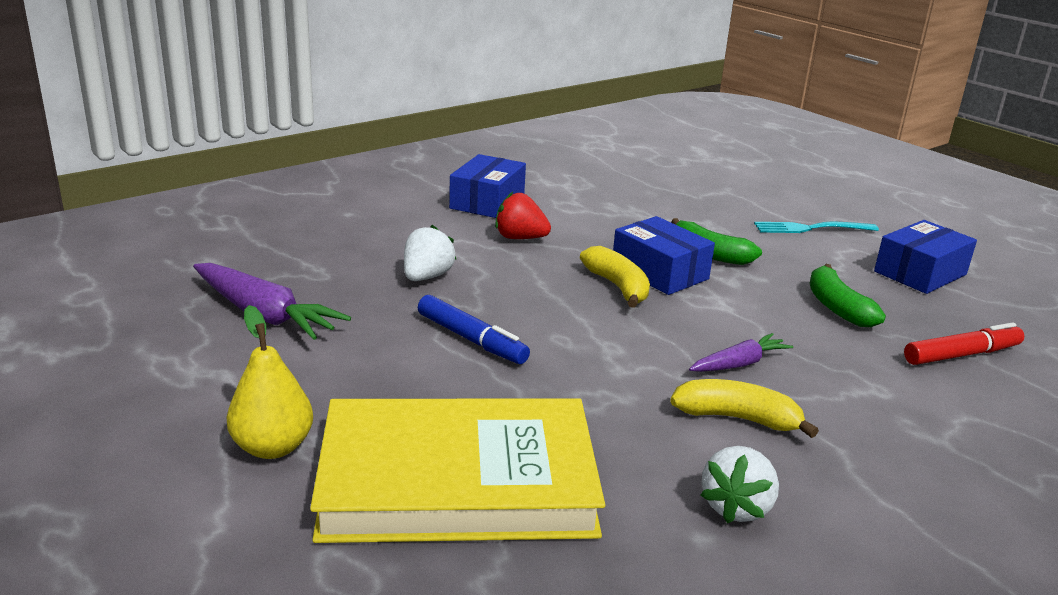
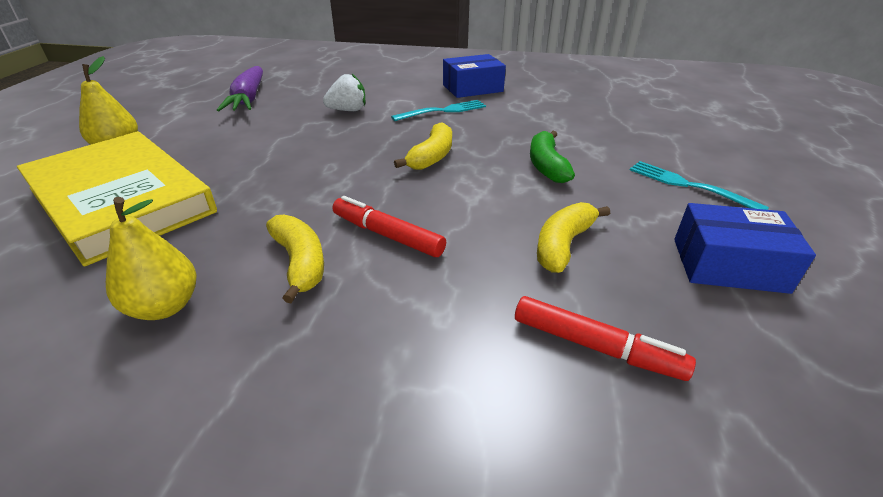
camera: 50 degrees right, 10 degrees up
blue marker [418,295,530,364] -> none
red strawberry [495,192,551,239] -> turquoise fork [391,100,486,121]
blue box [613,216,715,295] -> none
purple carrot [689,333,793,372] -> red marker [333,196,446,257]
white strawberry [701,446,779,523] -> yellow pear [106,197,197,320]
green banana [810,264,886,327] -> yellow banana [537,202,610,273]

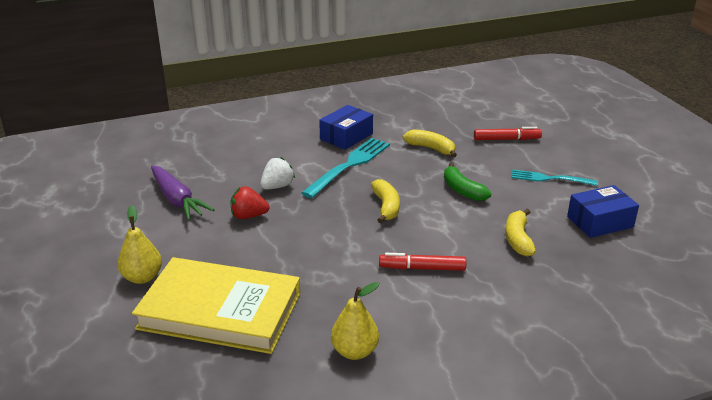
camera: 30 degrees left, 5 degrees down
yellow banana [266,215,324,303] -> yellow banana moved to [403,129,457,157]
turquoise fork [391,100,486,121] -> turquoise fork [302,138,390,198], size x1.58
red marker [515,296,696,381] -> red marker moved to [474,127,542,140]
none -> red strawberry [230,186,270,219]

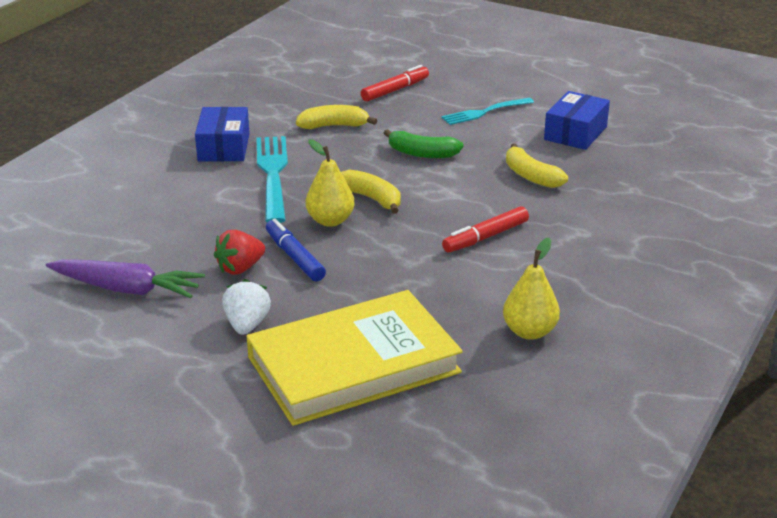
camera: 40 degrees left, 0 degrees up
yellow pear [117,205,162,284] -> yellow pear moved to [306,139,355,227]
white strawberry [260,157,295,190] -> white strawberry moved to [222,279,271,335]
none -> blue marker [266,219,326,282]

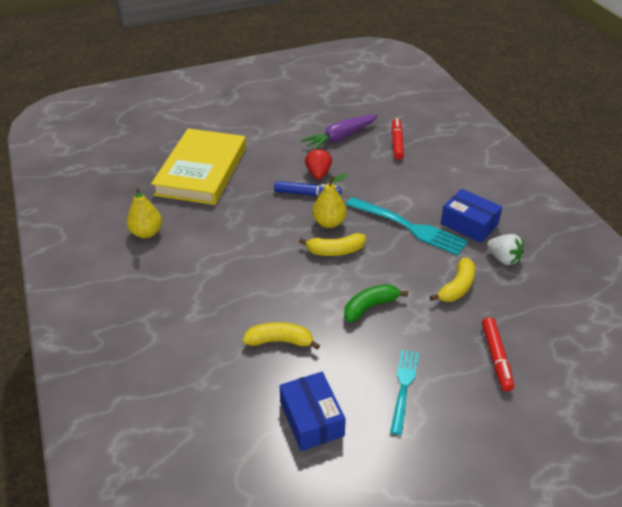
camera: 130 degrees right, 10 degrees up
white strawberry [222,279,271,335] -> white strawberry moved to [487,234,524,265]
red marker [442,206,529,252] -> red marker moved to [392,118,404,160]

